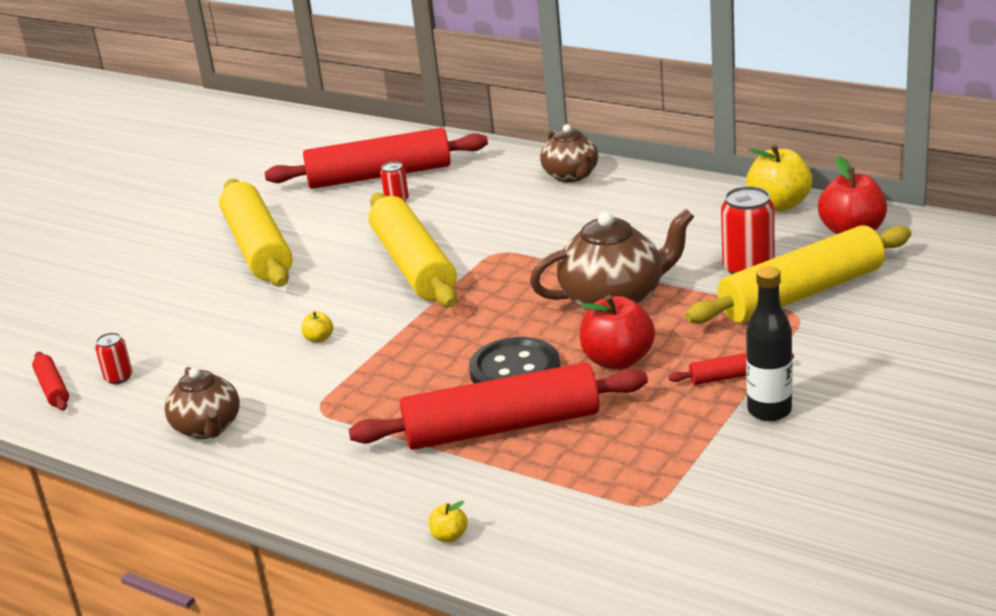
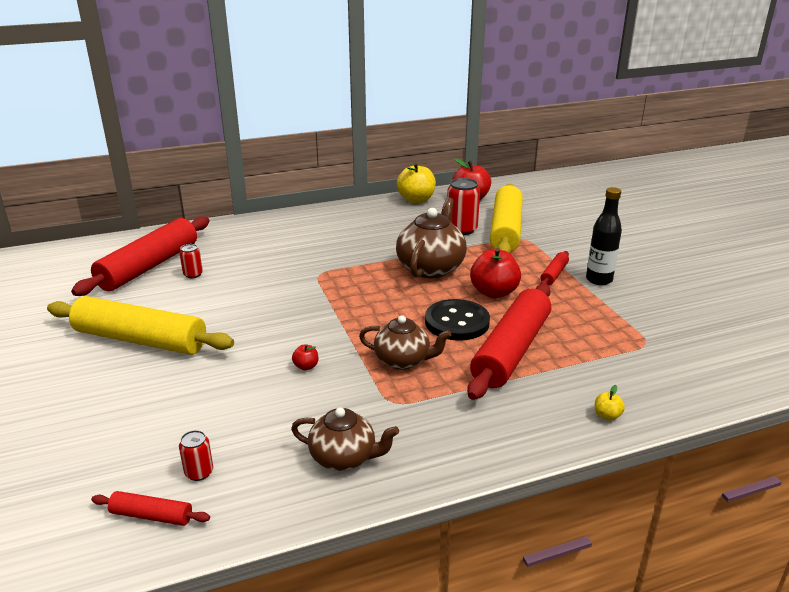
camera: 55 degrees left, 0 degrees up
yellow apple [301,311,333,343] -> red apple [292,344,318,371]
yellow rolling pin [369,193,457,307] -> none
brown teapot [540,124,598,182] -> brown teapot moved to [359,315,451,370]

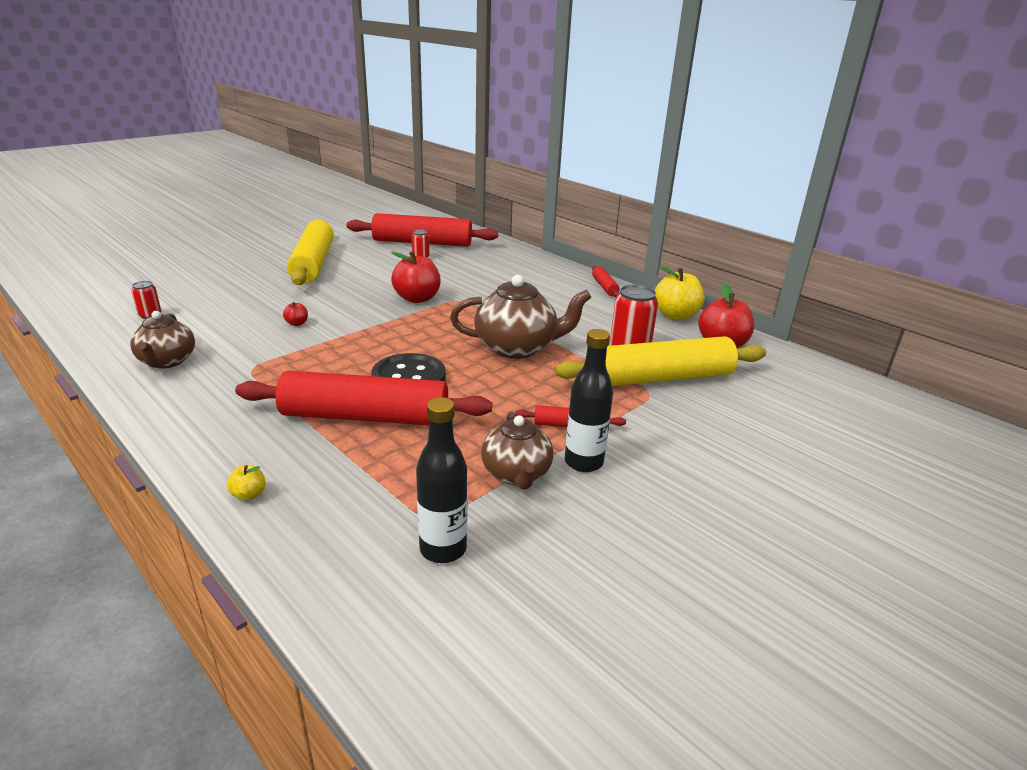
camera: 65 degrees right, 0 degrees up
red rolling pin [91,491,210,526] -> red rolling pin moved to [592,266,620,297]
brown teapot [359,315,451,370] -> brown teapot moved to [481,411,554,490]
red apple [470,248,521,298] -> red apple moved to [391,251,441,303]
none -> black bottle [416,397,468,563]

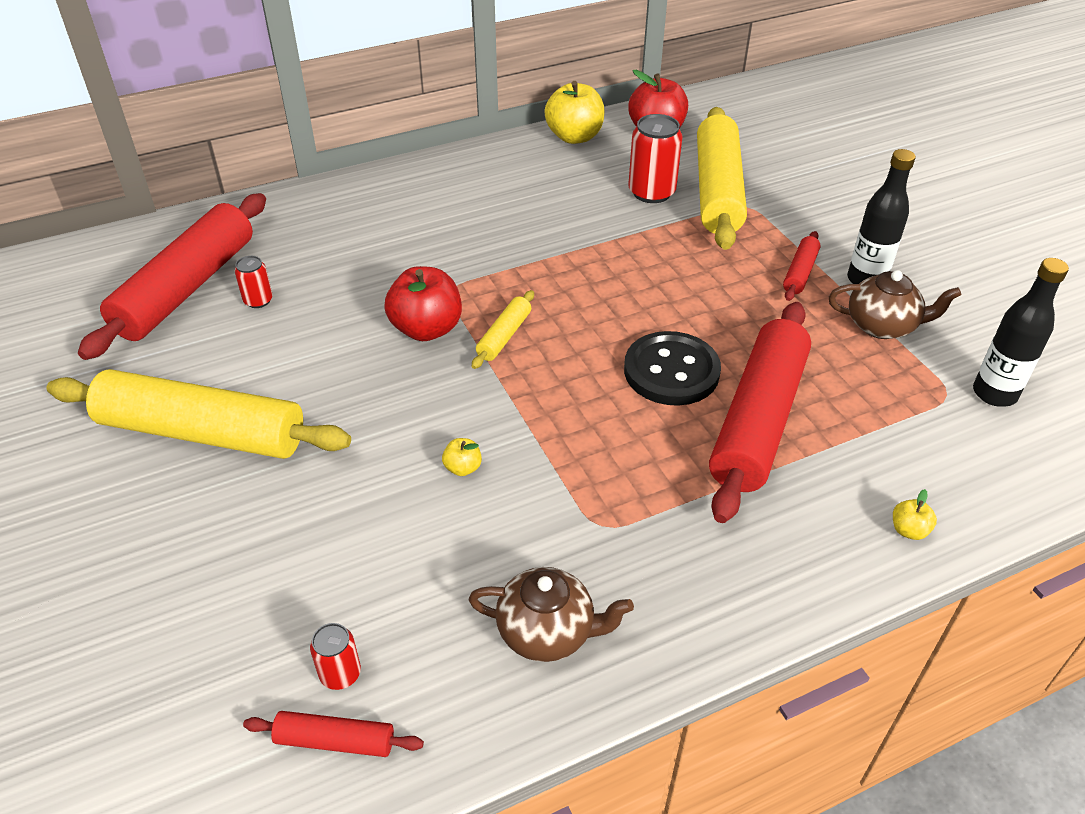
camera: 70 degrees left, 15 degrees up
red apple [283,302,308,326] -> yellow apple [442,438,482,476]
brown teapot [450,275,591,359] -> none
red rolling pin [592,266,620,297] -> red rolling pin moved to [243,711,424,757]
none -> yellow rolling pin [472,290,534,369]

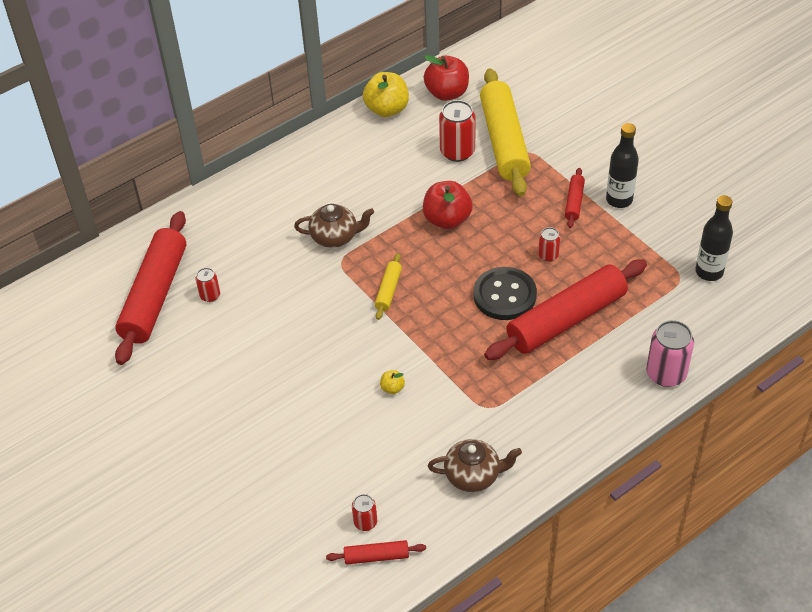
camera: 10 degrees left, 5 degrees up
yellow rolling pin [46,369,351,459] -> none
red apple [384,266,462,341] -> red apple moved to [423,181,473,229]
red rolling pin [709,302,811,523] -> red rolling pin turned 45 degrees clockwise [484,260,647,360]
brown teapot [829,270,962,339] -> brown teapot moved to [294,204,374,248]
yellow apple [893,489,937,540] -> pink can [646,320,694,387]
none -> red can [538,227,560,262]

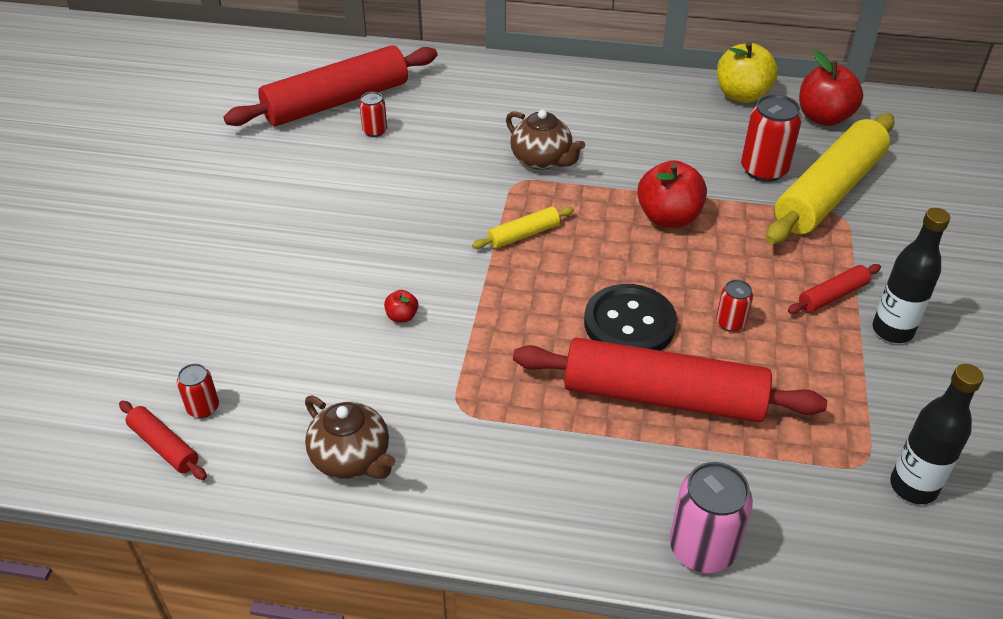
camera: 45 degrees right, 5 degrees down
yellow apple [380,370,405,394] -> red apple [384,290,418,323]

